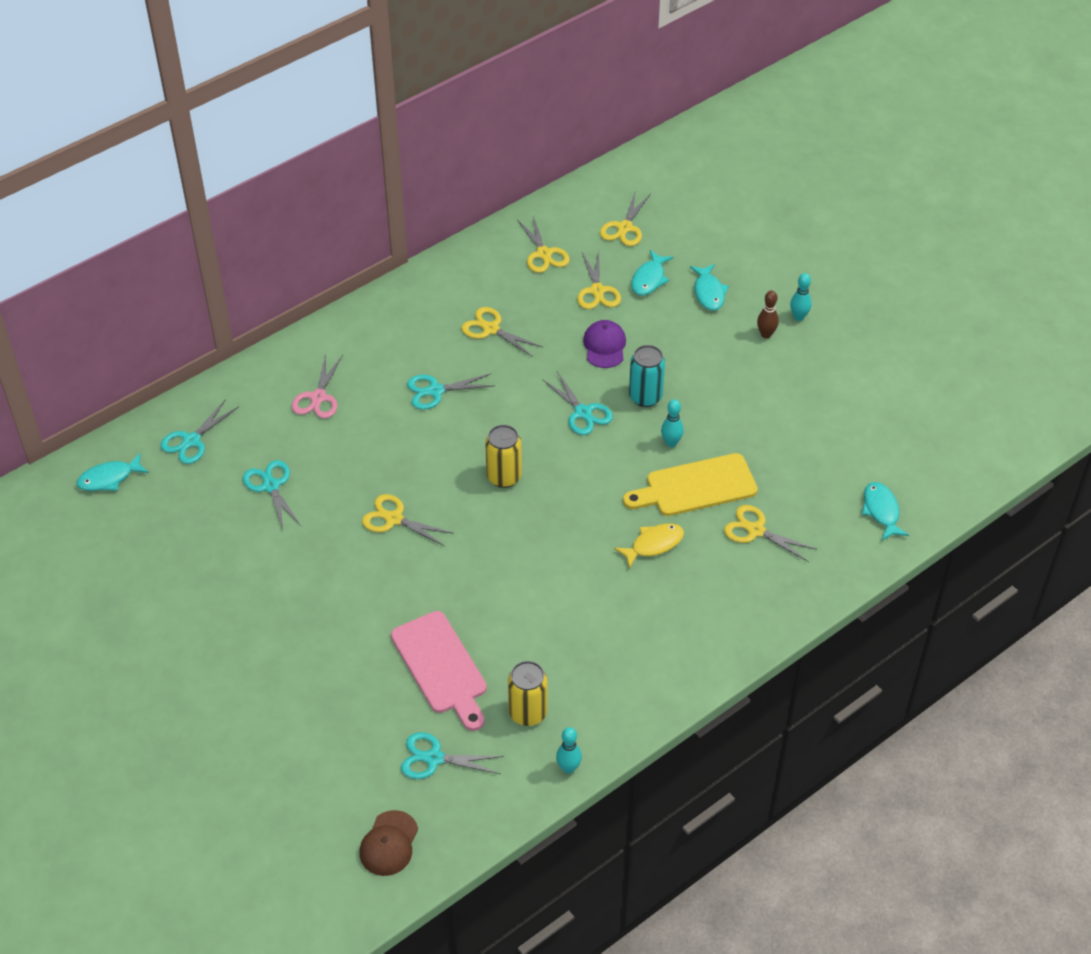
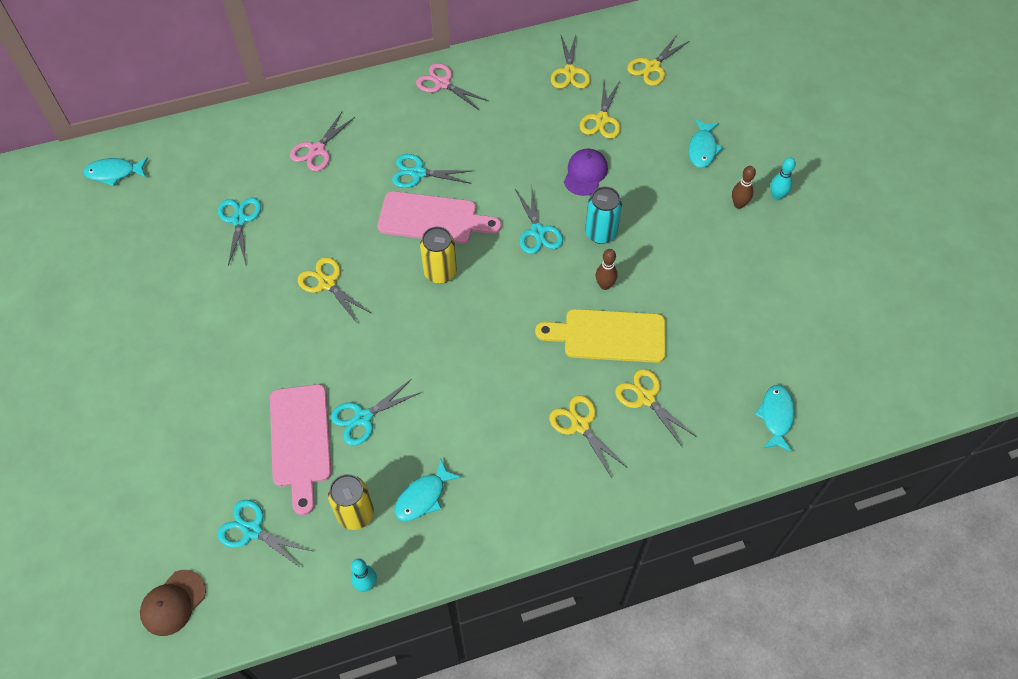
camera: 20 degrees right, 10 degrees up
turquoise scissors [160,399,238,464] -> turquoise scissors moved to [331,380,421,446]
yellow scissors [461,307,543,357] -> yellow scissors moved to [549,395,626,478]
yellow fish [614,523,684,569] -> none
turquoise fish [631,250,673,296] -> turquoise fish moved to [395,458,461,521]
turquoise bowling pin [661,399,684,447] -> brown bowling pin [596,249,617,290]
none -> pink cutting board [378,191,501,244]
none -> pink scissors [416,63,489,111]

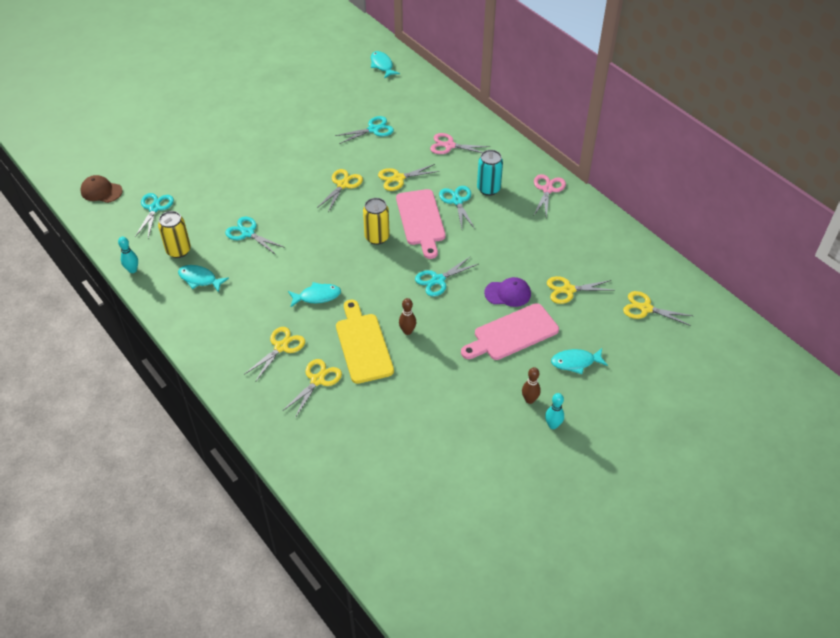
camera: 70 degrees right, 10 degrees down
pink cutting board [270,384,331,515] -> pink cutting board moved to [461,303,559,360]
yellow scissors [551,35,590,89] -> yellow scissors moved to [378,164,439,191]
turquoise can [585,187,622,244] -> turquoise can moved to [477,150,503,196]
turquoise fish [755,385,795,452] -> turquoise fish moved to [288,282,341,307]

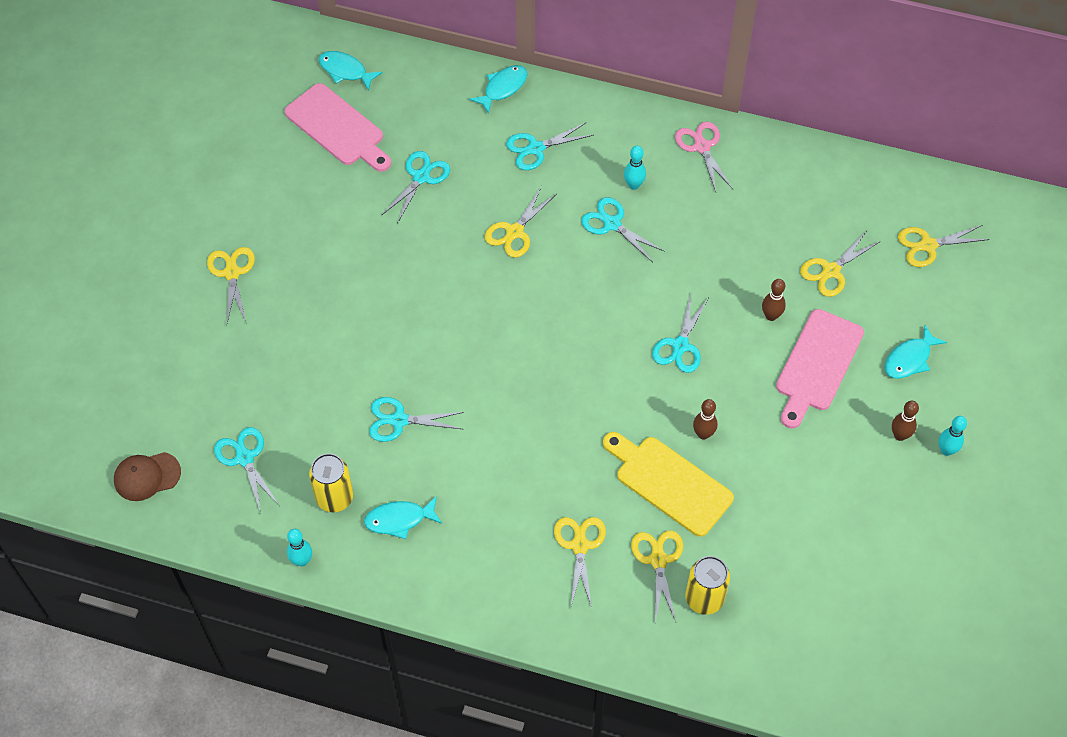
camera: 35 degrees left, 10 degrees up
turquoise fish [288,282,341,307] -> turquoise fish moved to [470,65,527,114]
yellow scissors [317,169,363,212] -> yellow scissors moved to [207,247,255,323]
yellow can [363,198,390,245] -> yellow can moved to [685,556,730,615]
pink cutting board [396,189,445,259] -> pink cutting board moved to [284,83,391,172]
pink scissors [430,133,490,154] -> turquoise scissors [506,123,594,170]
turquoise can [477,150,503,196] -> turquoise bowling pin [624,146,646,190]
purple cap [484,277,531,307] -> brown bowling pin [762,279,786,321]

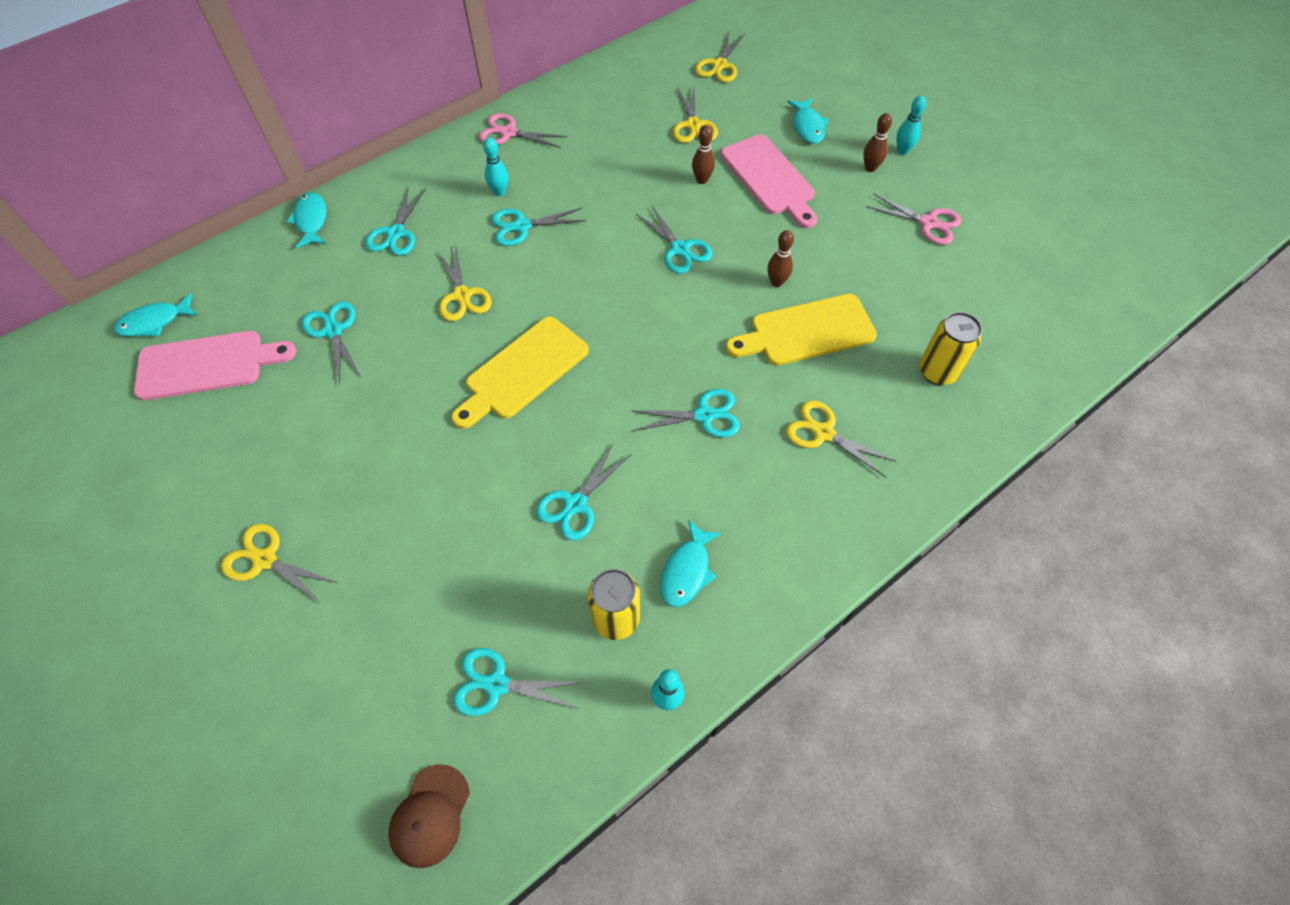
camera: 55 degrees left, 0 degrees up
yellow scissors [631,530,683,622] -> none
none -> yellow cutting board [452,317,589,429]
none -> turquoise scissors [632,389,740,438]
none -> pink scissors [866,193,961,245]

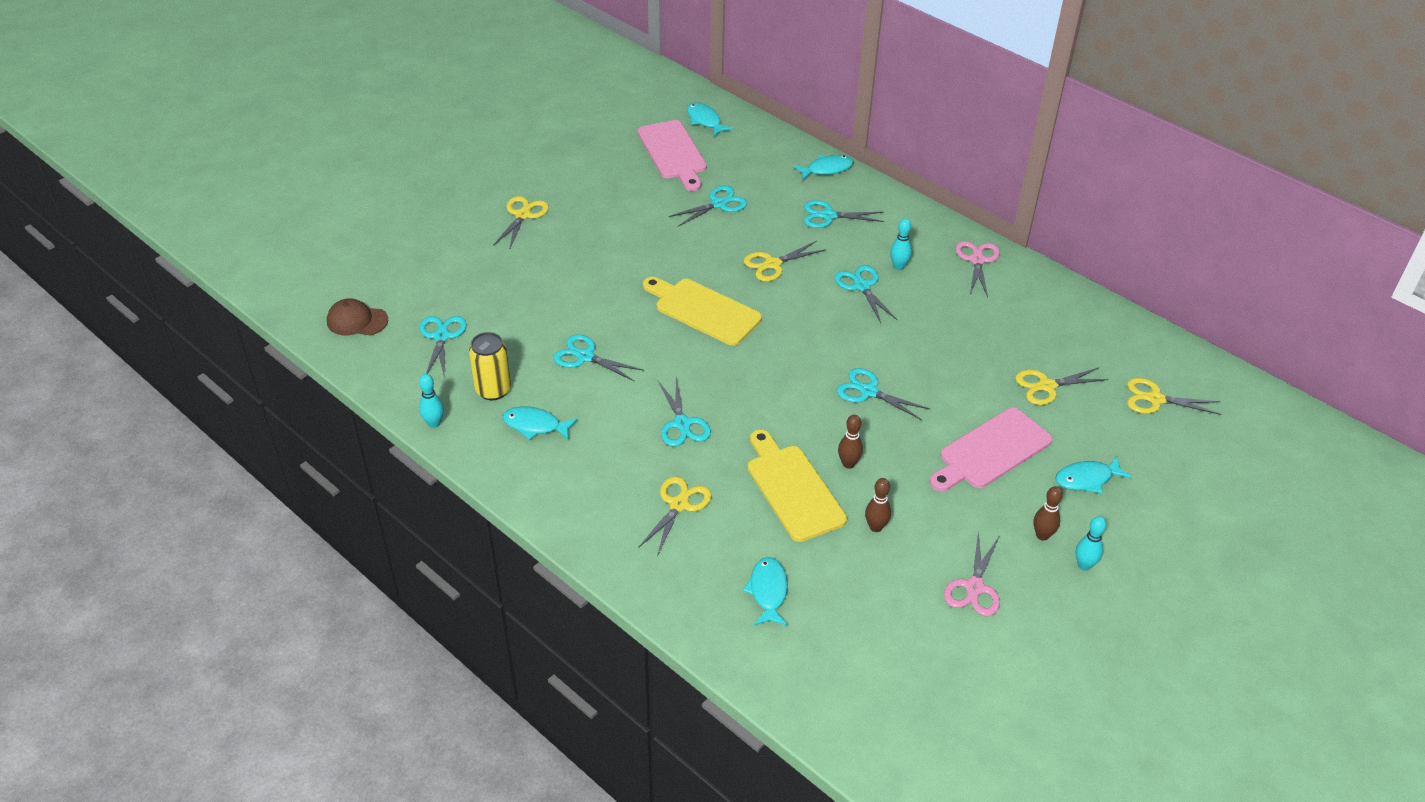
camera: 80 degrees right, 15 degrees down
turquoise scissors [636,205,712,274] -> turquoise scissors turned 75 degrees clockwise [837,368,930,420]
brown bowling pin [692,125,715,184] -> brown bowling pin moved to [865,478,891,532]
yellow can [920,312,982,385] -> turquoise fish [743,557,788,626]

